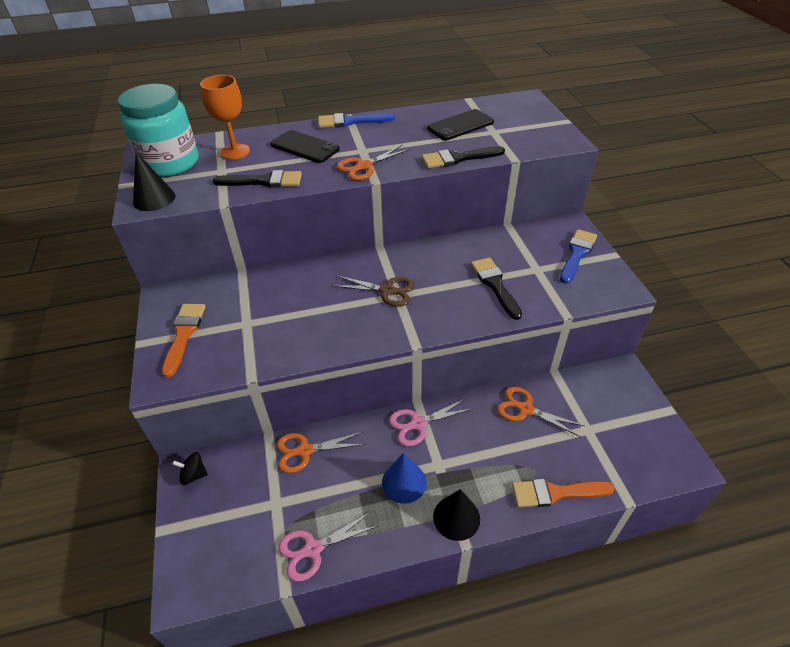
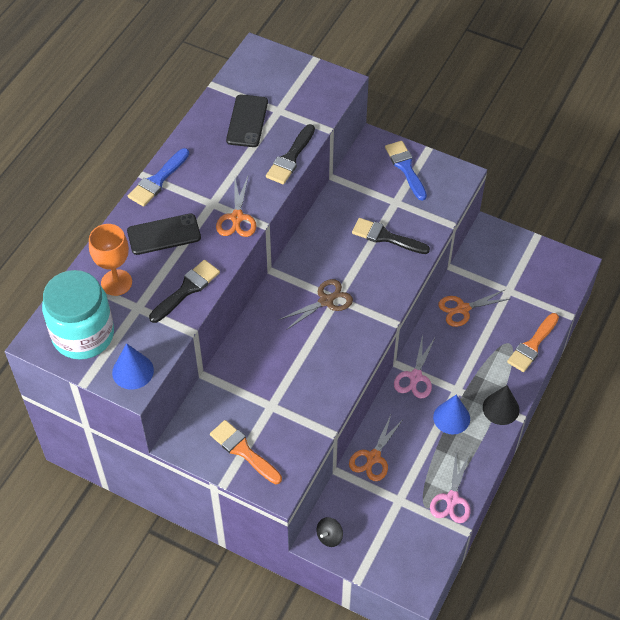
camera: 50 degrees left, 10 degrees up
black cone [133,152,175,211] -> blue cone [112,343,154,390]

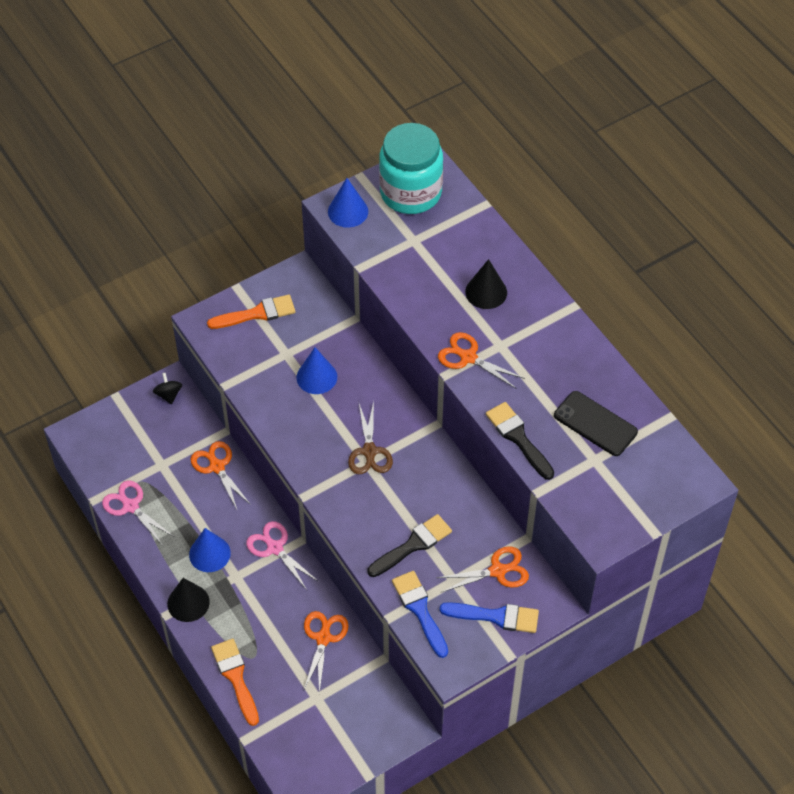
camera: 120 degrees right, 0 degrees up
orange goblet [89,224,132,296] -> none
black phone [127,214,201,255] -> black cone [465,259,507,309]
blue brush [128,148,189,207] -> blue brush moved to [392,571,448,658]
black brush [149,260,220,323] -> none
none -> blue cone [296,347,337,394]
none -> orange scissors [437,546,529,592]

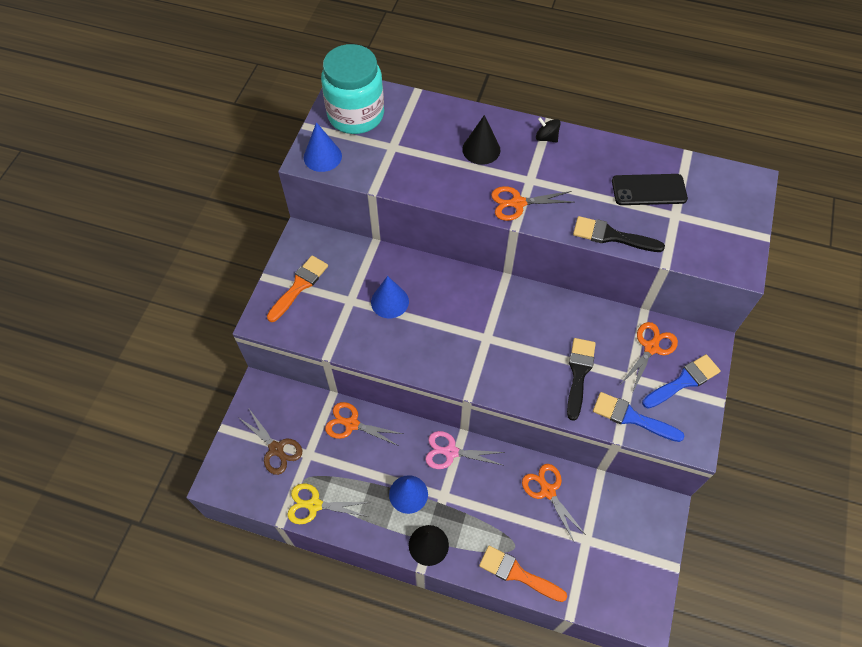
camera: 40 degrees left, 5 degrees up
pink scissors [102,480,174,546] -> yellow scissors [287,484,371,524]
black spinning top [153,373,182,404] -> black spinning top moved to [536,117,561,143]
brown scissors [348,401,393,474] -> brown scissors moved to [238,409,302,475]

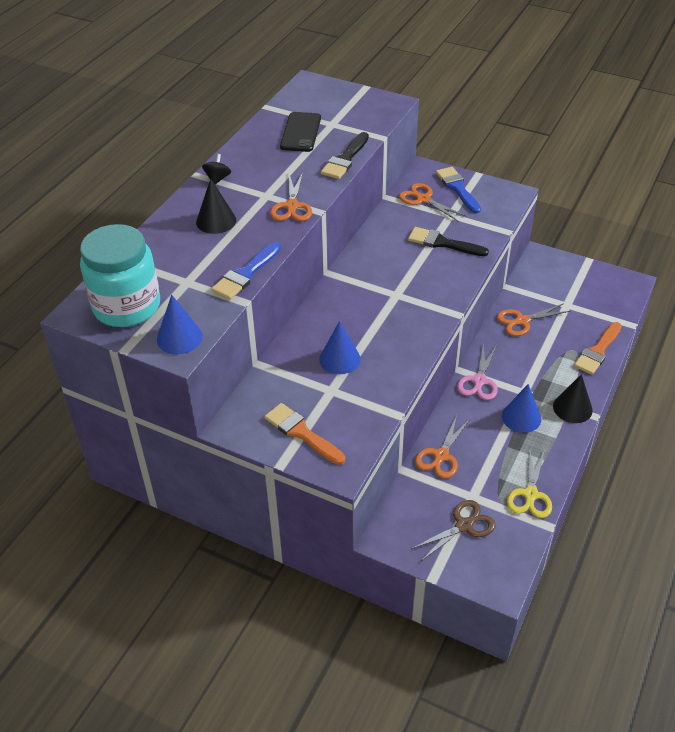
camera: 80 degrees left, 15 degrees down
black spinning top [536,117,561,143] -> black spinning top turned 150 degrees clockwise [202,154,231,185]
blue brush [593,392,684,442] -> blue brush moved to [211,242,281,300]

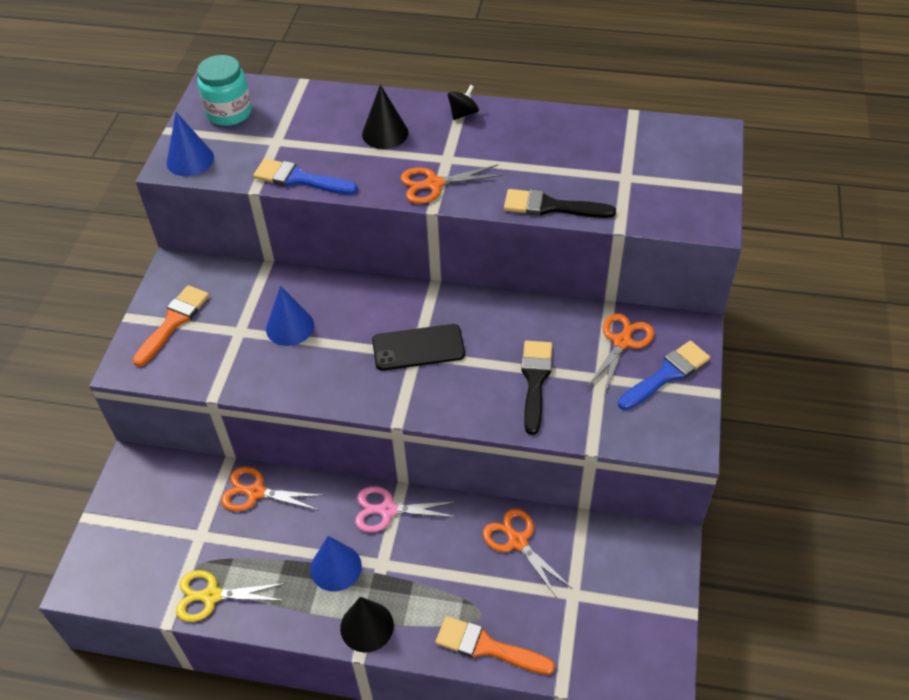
camera: 75 degrees right, 5 degrees up
turquoise jar [80,224,160,327] -> turquoise jar [197,55,252,126], size x0.66
black spinning top [202,154,231,185] -> black spinning top turned 45 degrees counterclockwise [448,85,479,120]
black phone [280,112,321,152] -> black phone moved to [372,324,465,371]
brown scissors [411,500,496,561] -> none

